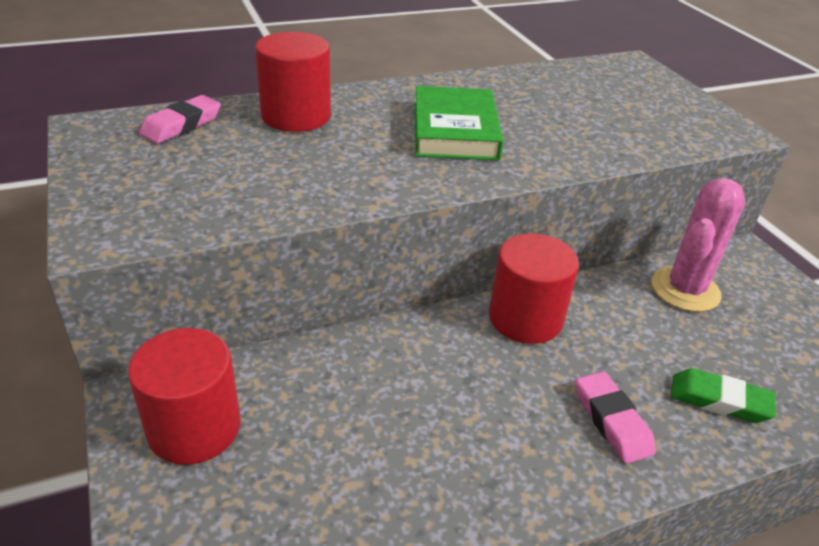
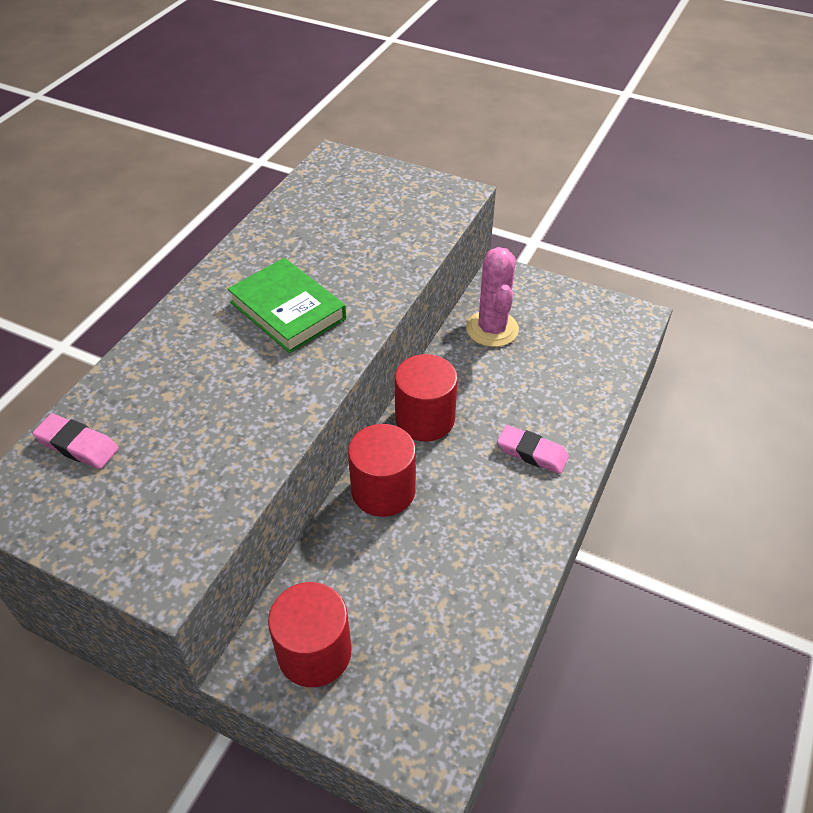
camera: 40 degrees left, 10 degrees up
pink eraser [139,95,221,144] -> pink eraser turned 60 degrees counterclockwise [32,414,119,469]
red cylinder [255,32,331,132] -> red cylinder moved to [348,424,416,517]
green eraser [671,368,776,423] -> none

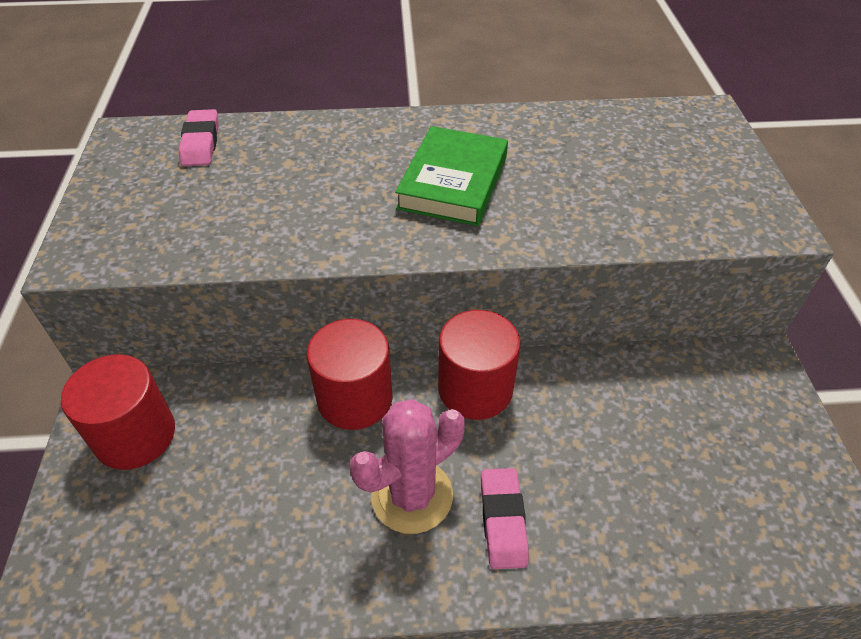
camera: 60 degrees right, 0 degrees up
pink cactus [466,247,519,347] -> pink cactus moved to [350,399,465,534]

